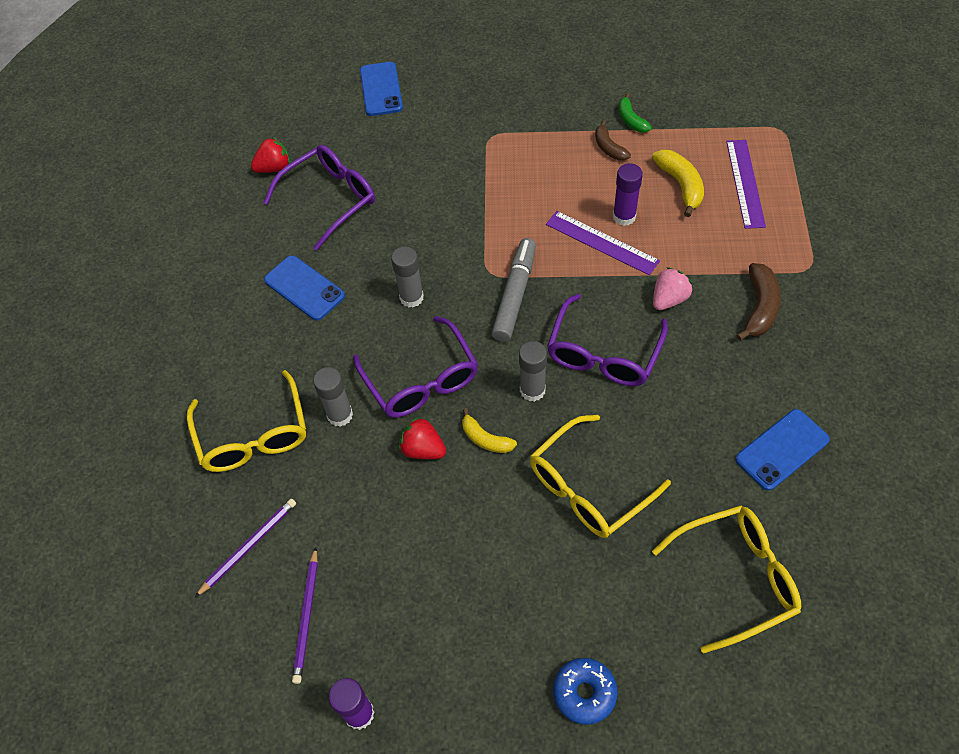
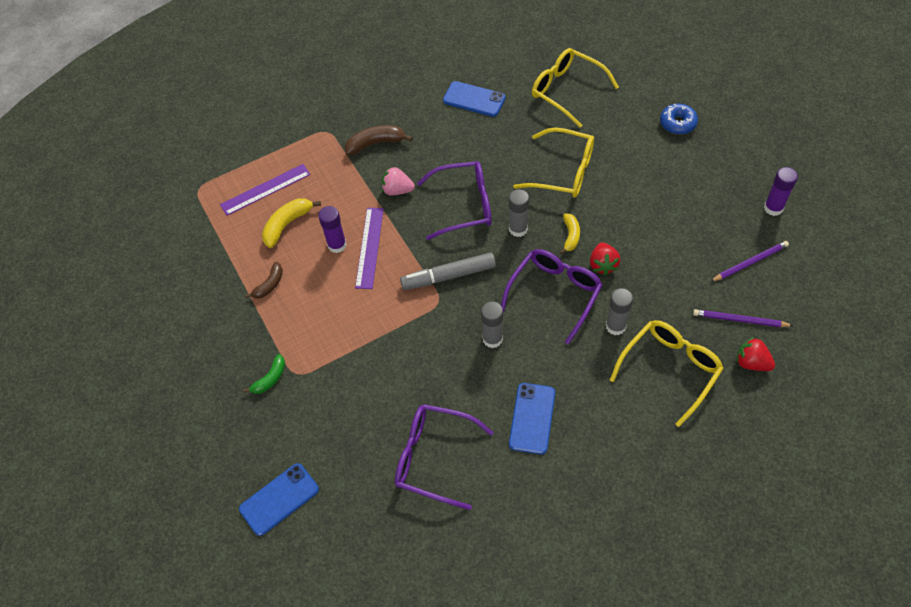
camera: 120 degrees left, 0 degrees up
red strawberry [251,137,290,173] -> red strawberry moved to [736,337,775,371]
green banana [618,93,652,133] -> green banana moved to [243,354,285,394]

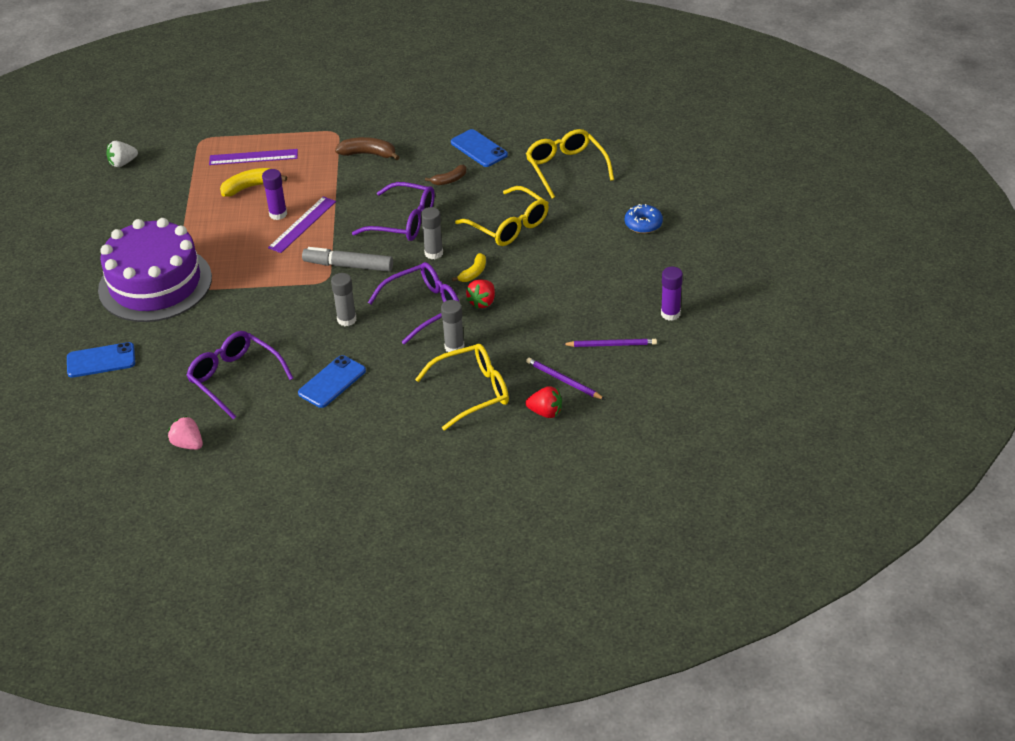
camera: 25 degrees right, 15 degrees down
green banana [243,354,285,394] -> purple cake [98,218,212,322]
brown banana [245,262,283,299] -> brown banana moved to [425,165,467,185]
pink strawberry [382,166,415,195] -> pink strawberry moved to [168,416,203,450]
red strawberry [736,337,775,371] -> red strawberry turned 135 degrees clockwise [525,386,562,418]
none -> white strawberry [106,141,138,167]

